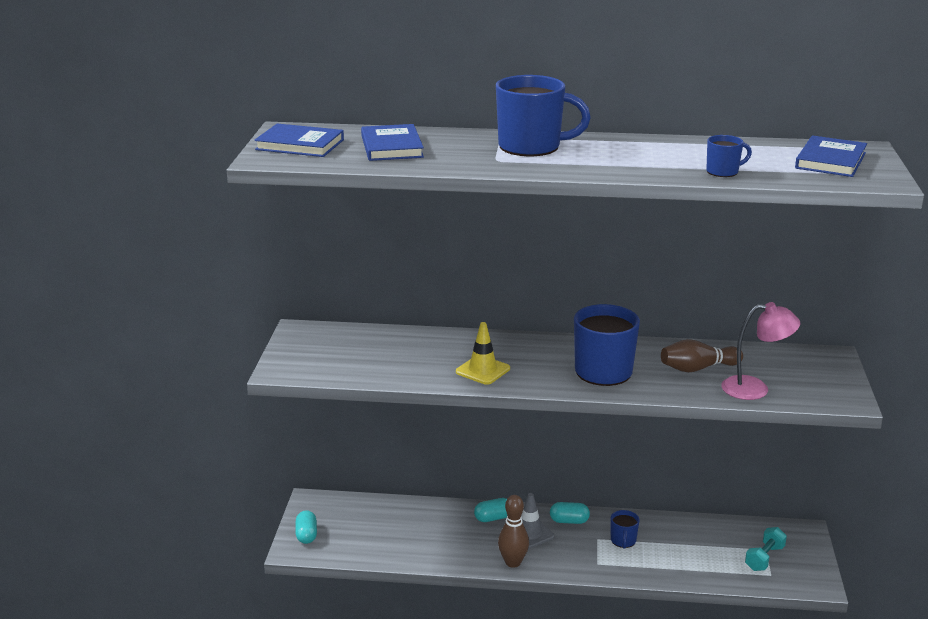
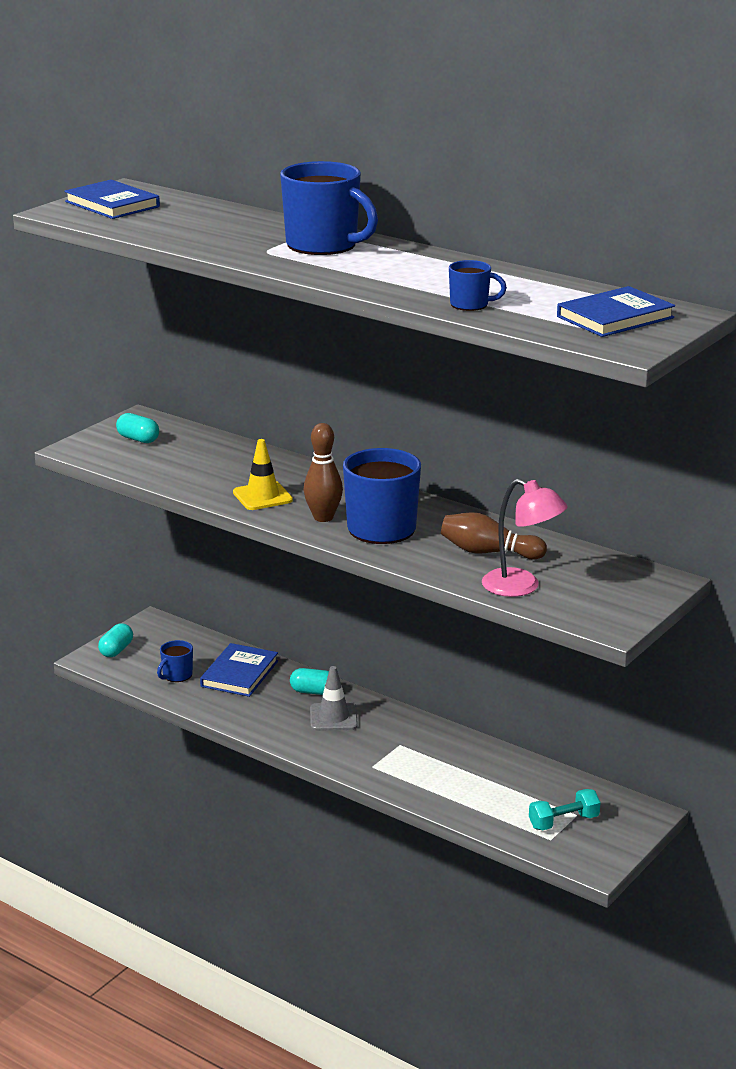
camera: 30 degrees right, 0 degrees up
blue book [361,124,424,161] -> blue book moved to [200,643,278,697]
brown bowling pin [498,495,529,568] -> brown bowling pin moved to [303,423,343,522]
turquoise capsule [550,502,590,524] -> turquoise capsule moved to [116,413,159,443]
blue mug [610,510,640,549] -> blue mug moved to [157,640,193,682]

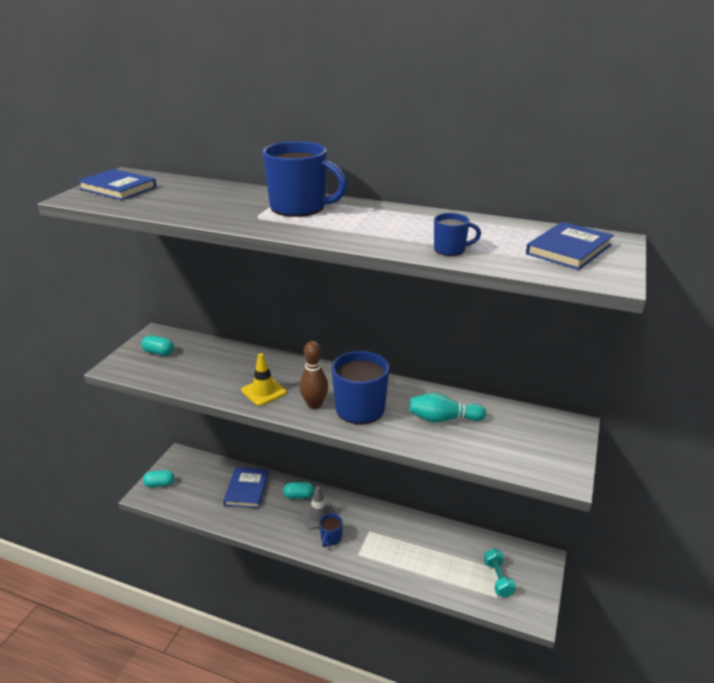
camera: 15 degrees left, 5 degrees up
turquoise capsule [98,623,133,657] -> turquoise capsule turned 75 degrees clockwise [143,470,174,487]
blue mug [157,640,193,682] -> blue mug moved to [319,514,343,547]
brown bowling pin [441,512,547,560] -> turquoise bowling pin [409,393,486,422]
pink lamp [482,479,568,597] -> none
turquoise dumbbell [529,789,601,830] -> turquoise dumbbell turned 60 degrees counterclockwise [484,548,516,598]

